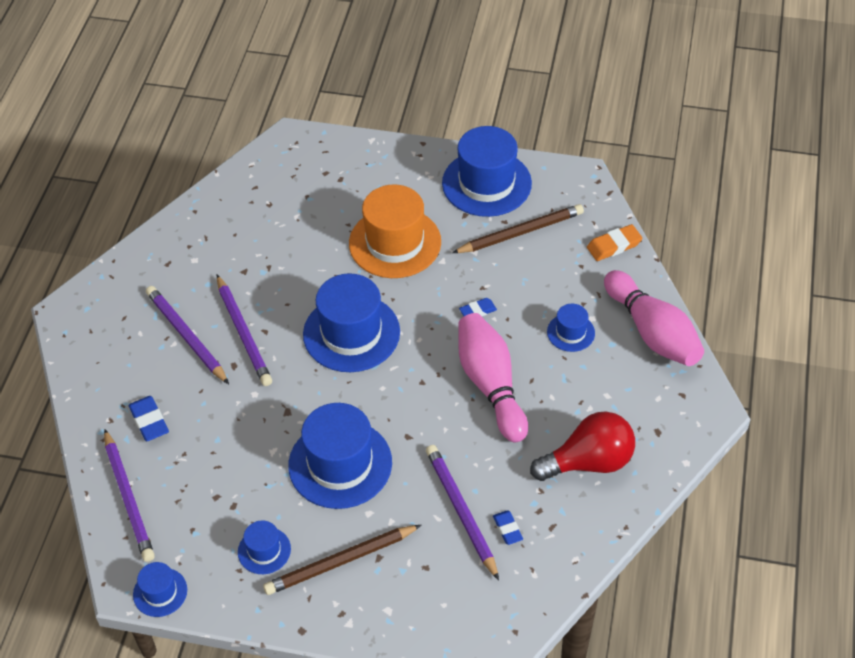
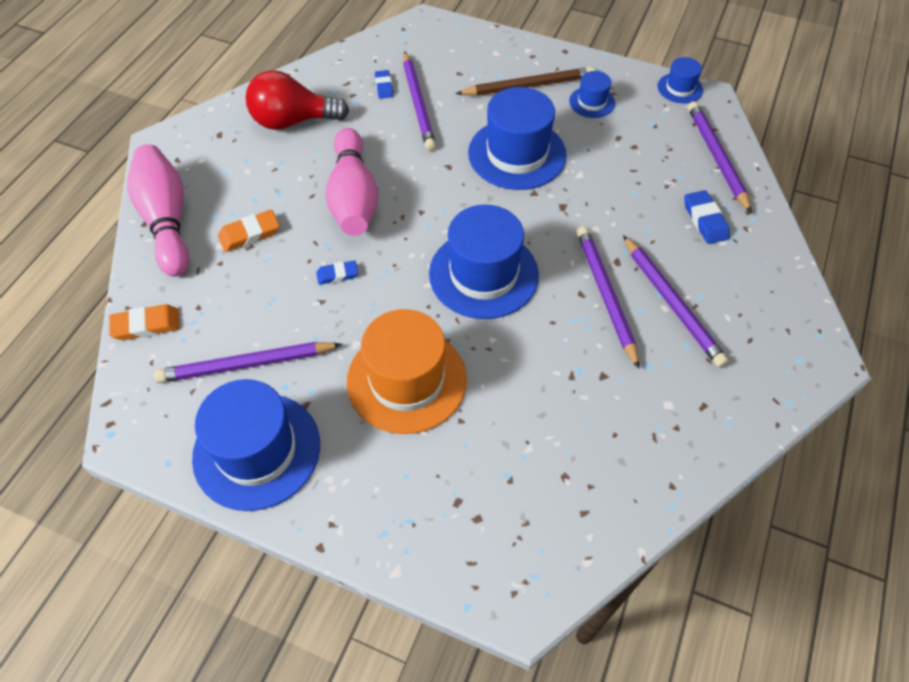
camera: 170 degrees left, 5 degrees up
brown pencil [452,204,584,253] -> purple pencil [154,342,342,383]
blue hat [547,304,595,352] -> orange eraser [218,210,280,252]

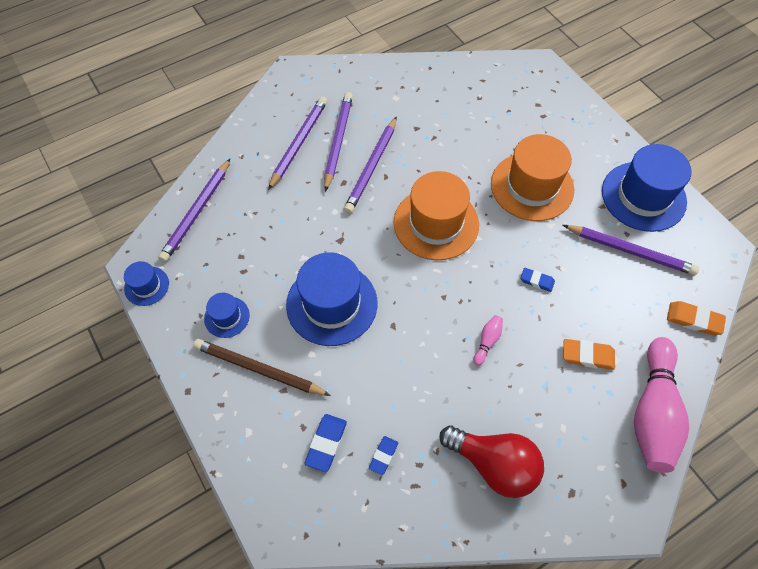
camera: 145 degrees left, 5 degrees up
pink bowling pin [325,128,379,236] -> pink bowling pin [473,315,503,366], size x0.41
purple pencil [403,52,436,151] -> purple pencil moved to [268,97,327,190]
blue hat [429,205,539,319] -> orange hat [394,171,479,260]
blue eraser [684,190,730,244] -> blue eraser moved to [305,414,347,472]

